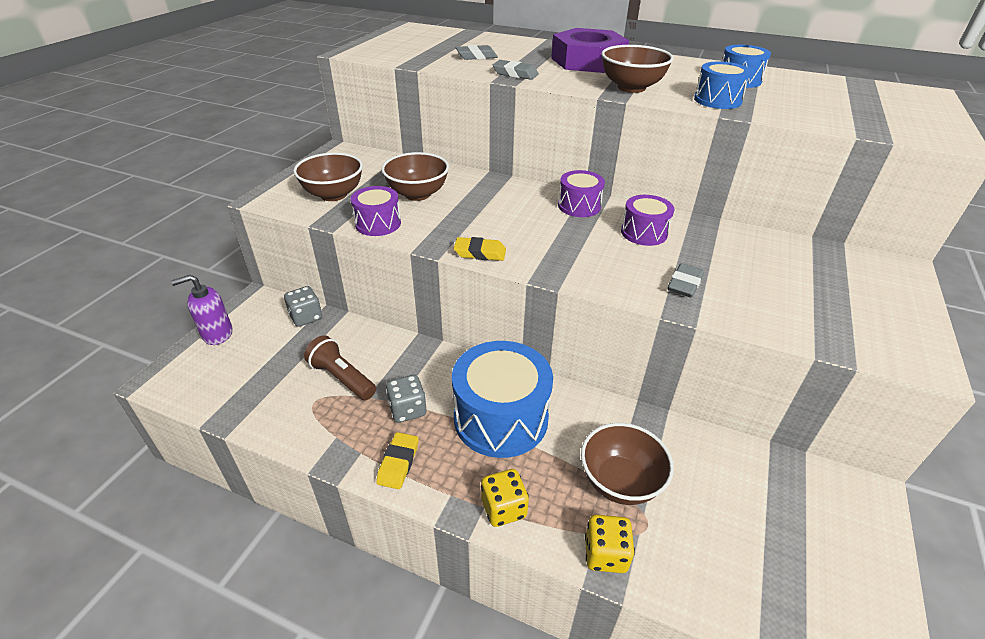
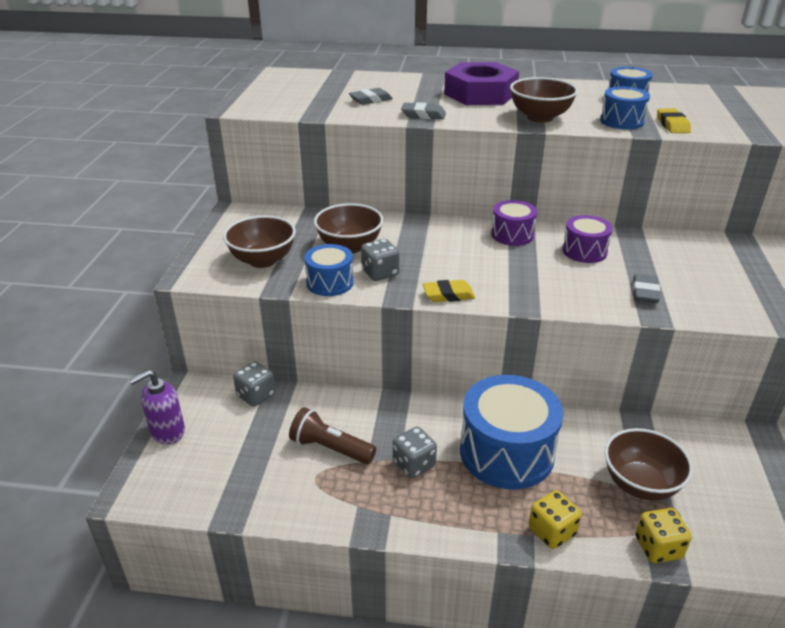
camera: 15 degrees left, 5 degrees down
purple drum [351,186,401,236] -> blue drum [304,244,354,296]
yellow eraser [376,432,419,489] -> yellow eraser moved to [657,109,691,133]
none -> grey dice [361,239,400,281]

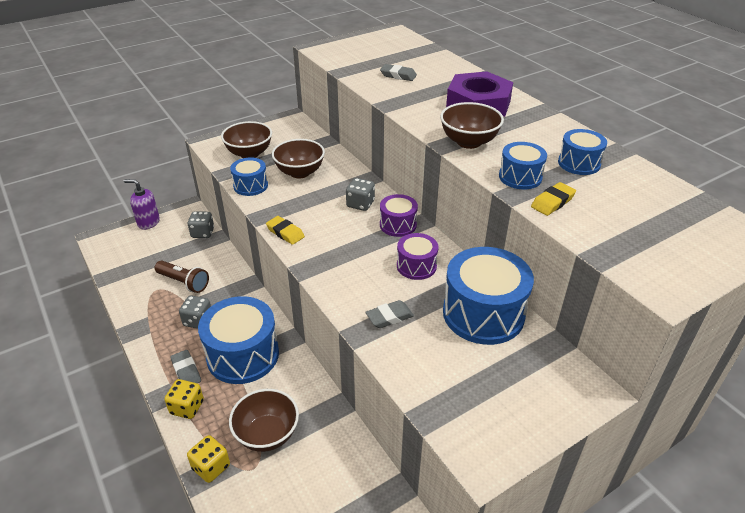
camera: 50 degrees right, 5 degrees up
brown flashlight [289,407,376,464] -> brown flashlight turned 135 degrees clockwise [154,261,209,293]
grey dice [361,239,400,281] -> grey dice moved to [346,178,375,211]
grey eraser [401,102,446,120] -> grey eraser moved to [170,350,201,383]
none -> blue drum [443,247,534,345]

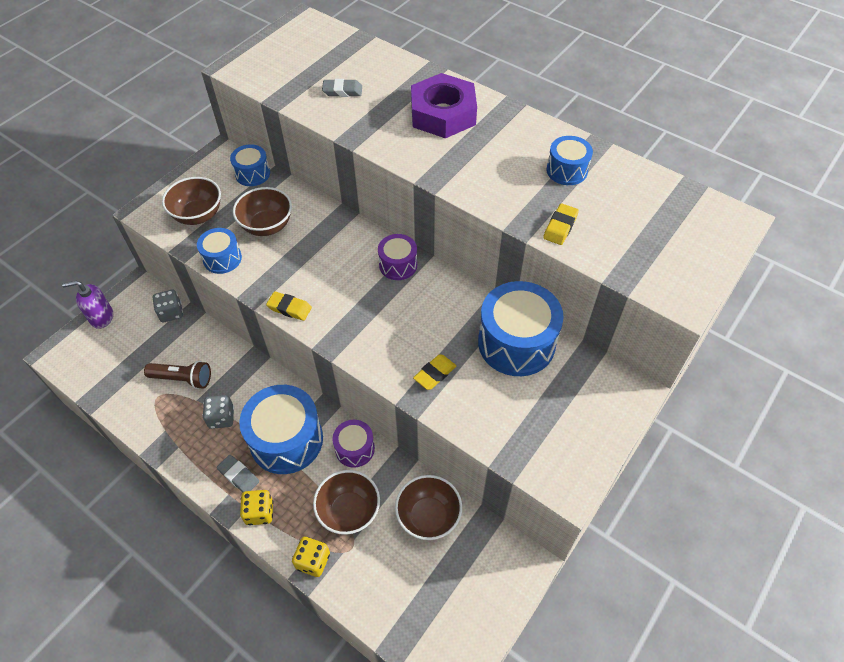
camera: 20 degrees left, 15 degrees up
grey dice [346,178,375,211] -> none
grey eraser [366,300,414,328] -> yellow eraser [413,354,456,390]
purple drum [397,233,439,280] -> purple drum moved to [332,420,375,468]
brown bowl [440,102,504,149] -> brown bowl moved to [395,475,462,540]
blue drum [499,142,547,190] -> blue drum moved to [230,144,270,186]

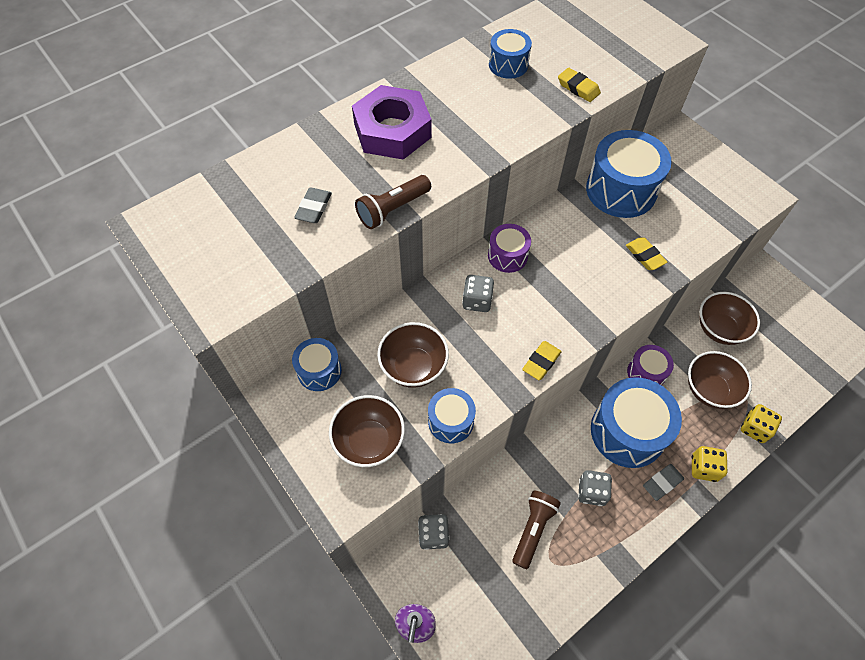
camera: 75 degrees left, 5 degrees up
none -> brown flashlight [355,175,431,229]
none -> grey dice [462,275,494,312]

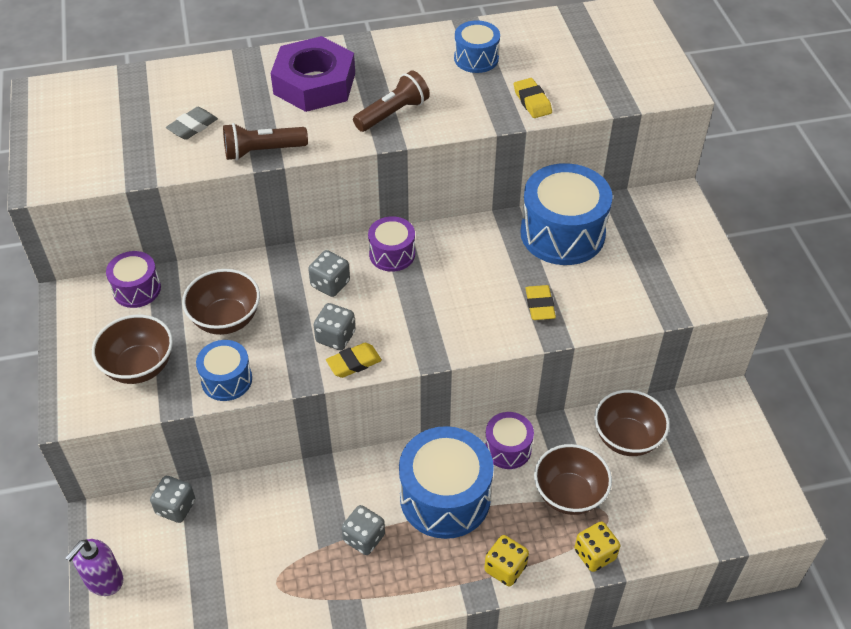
camera: 25 degrees right, 10 degrees down
blue drum [292,338,342,391] -> purple drum [106,251,161,308]
brown flashlight [512,490,561,569] -> brown flashlight moved to [353,70,430,132]
grey eraser [643,464,684,501] -> none
none -> grey dice [314,303,356,350]

